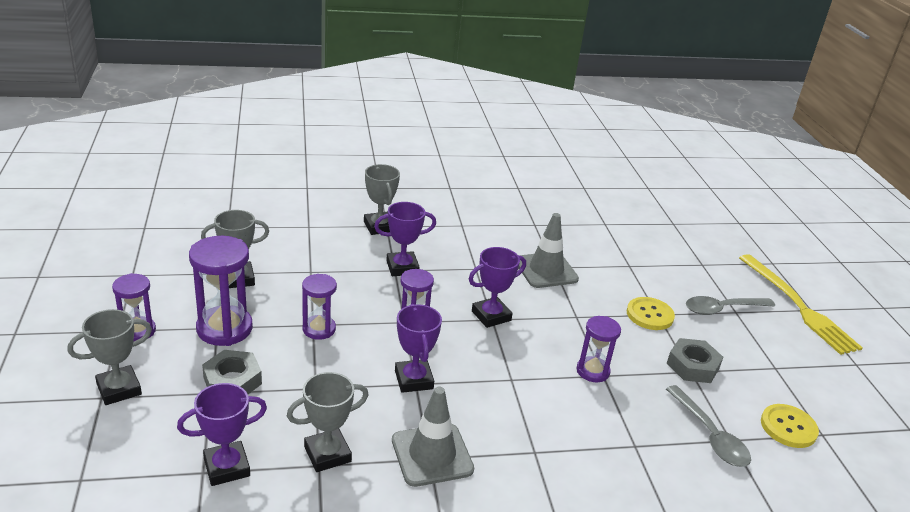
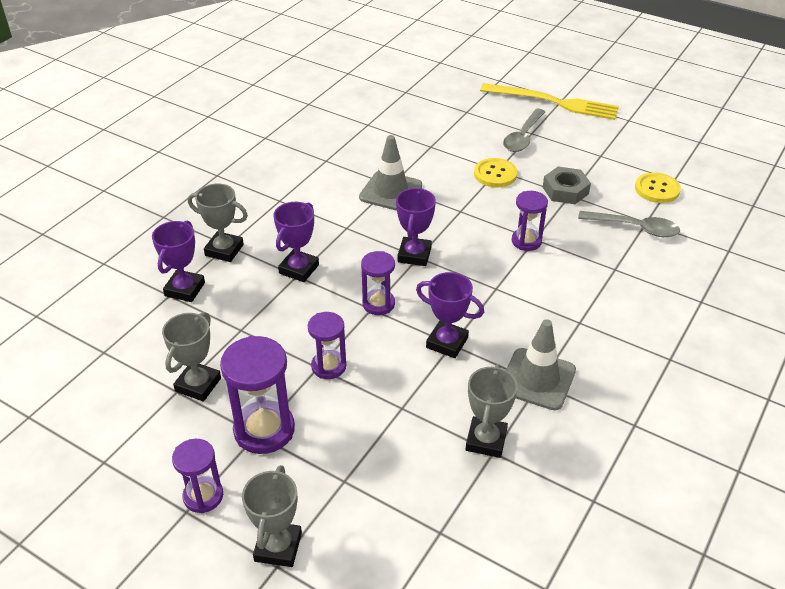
camera: 45 degrees left, 10 degrees up
purple trophy [177,383,267,486] -> purple trophy moved to [152,220,205,302]
grey nut [202,350,262,394] -> none

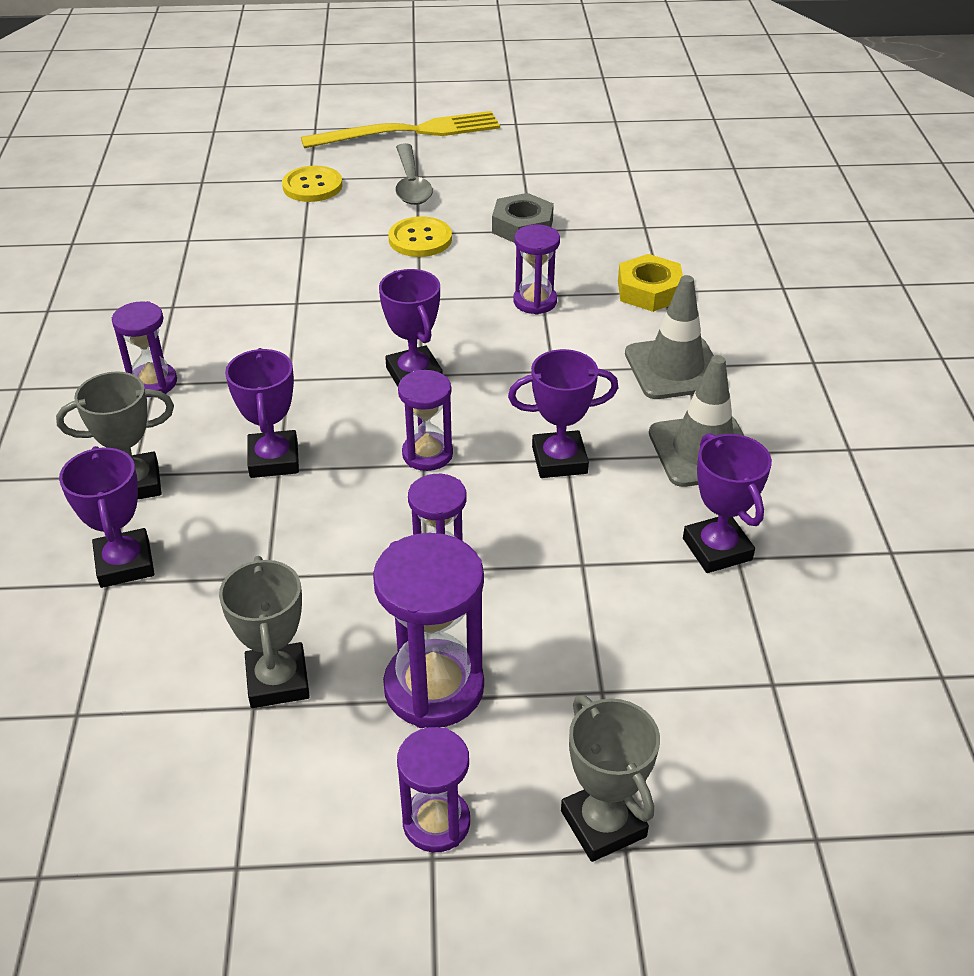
camera: 35 degrees left, 0 degrees up
grey traffic cone [359,135,422,211] -> grey traffic cone moved to [625,275,714,399]
grey trophy [466,364,518,458] -> purple trophy [683,433,772,573]
grey spoon [578,211,680,237] -> none
yellow button [635,172,681,203] -> yellow button moved to [282,165,343,202]
none -> purple hourglass [112,301,177,397]
none -> yellow nut [618,254,683,312]

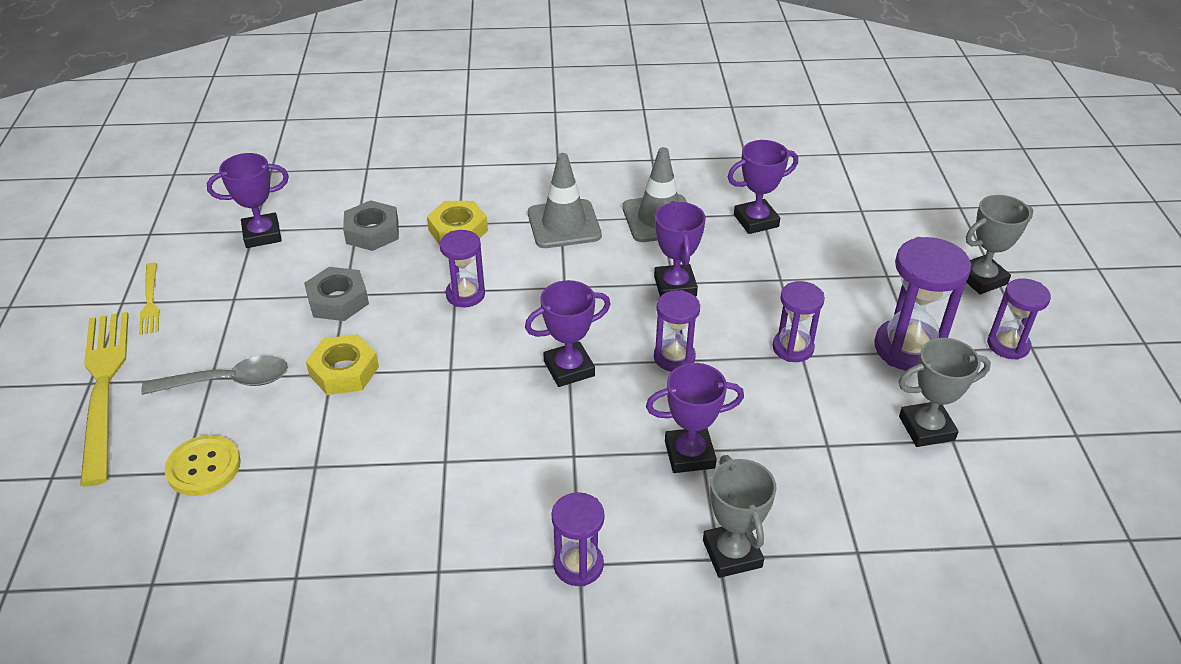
camera: 90 degrees left, 0 degrees up
purple trophy [59,446,154,588] -> purple trophy moved to [207,153,289,248]
yellow button [388,216,452,257] -> yellow nut [306,334,379,395]
none -> yellow fork [139,263,159,335]
none -> grey nut [343,200,399,251]

